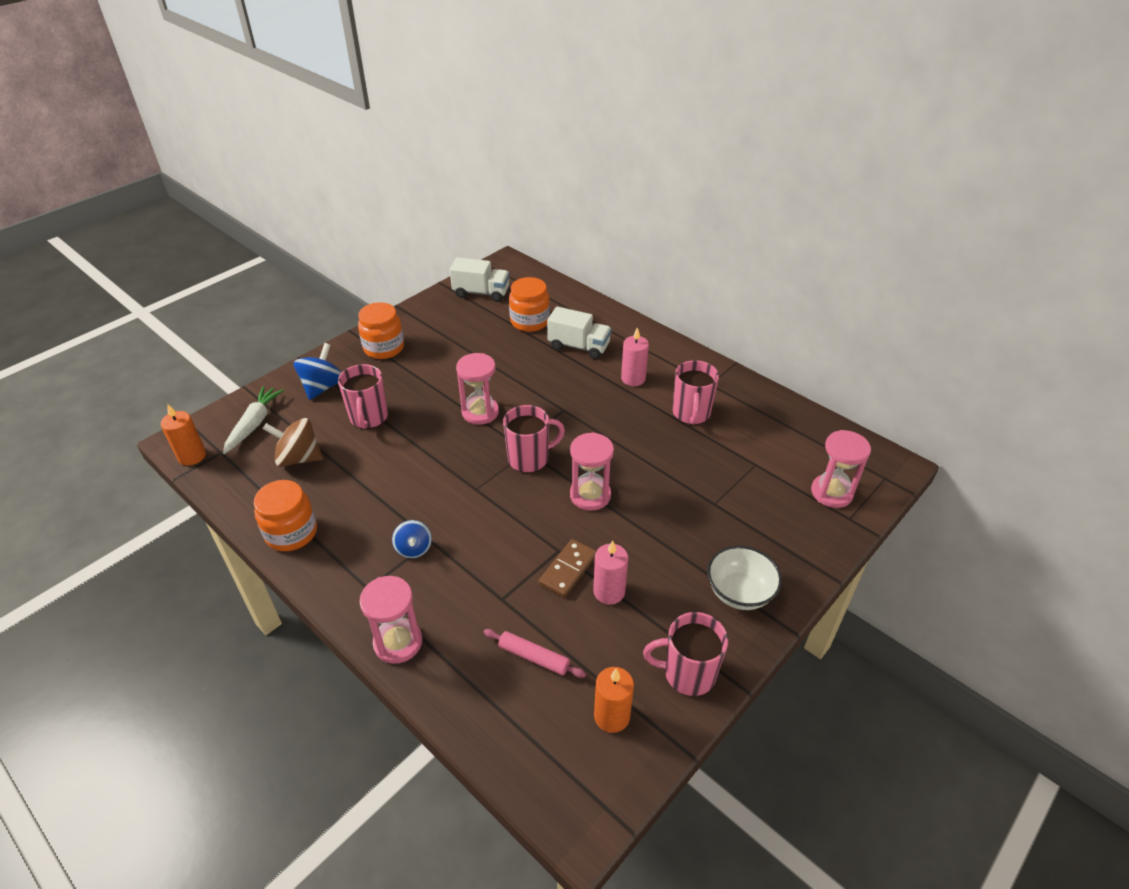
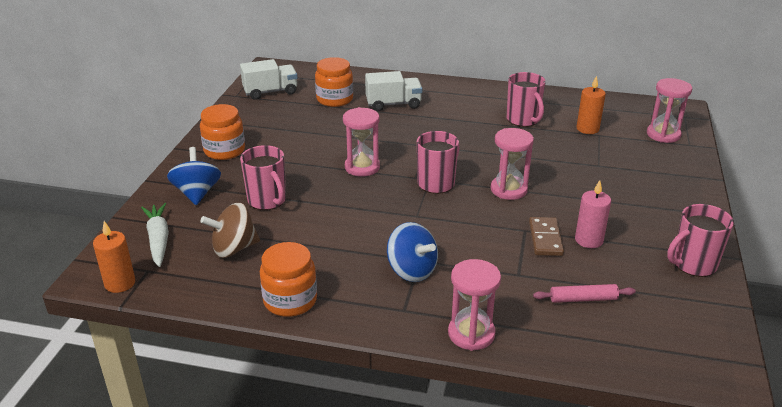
camera: 30 degrees left, 10 degrees down
blue spinning top [392,520,432,558] -> blue spinning top [387,222,438,282], size x1.58
orange candle [594,667,634,733] -> orange candle moved to [577,76,606,134]
pink candle [621,327,649,386] -> none
white bowl [707,545,782,610] -> none

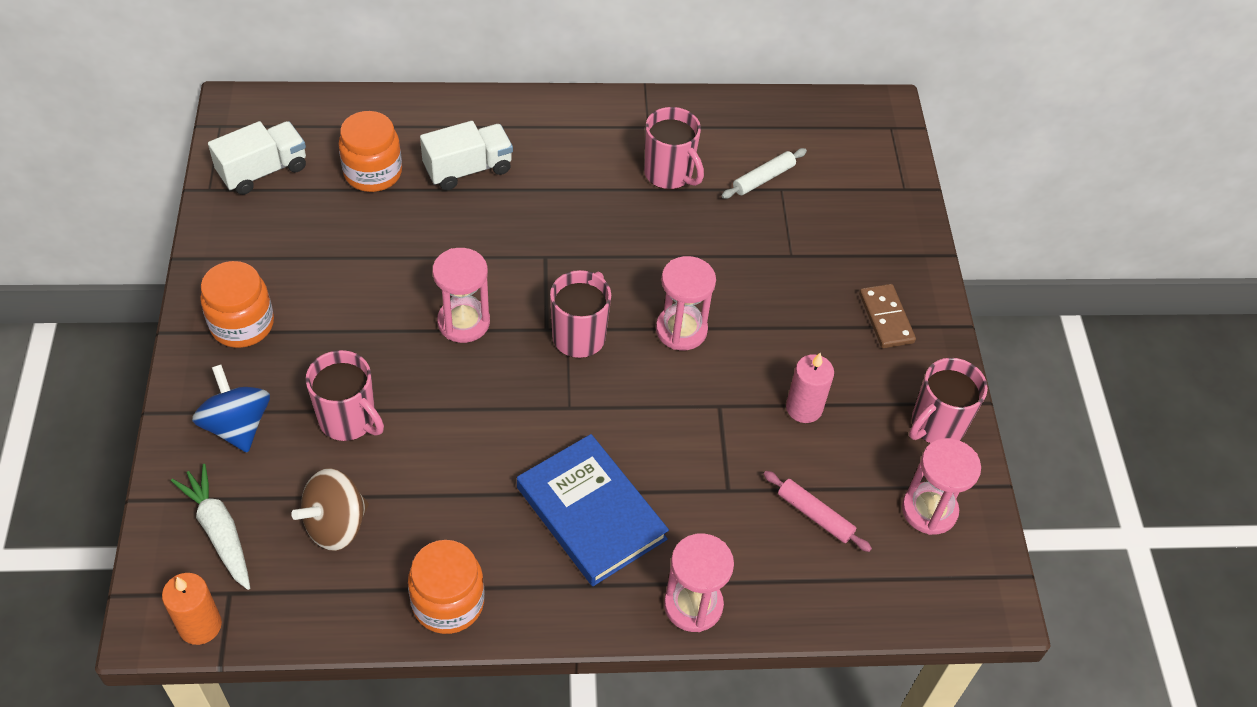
camera: 20 degrees left, 20 degrees up
blue spinning top [387,222,438,282] -> blue book [517,434,669,586]
brown domino [529,217,564,256] -> brown domino moved to [859,284,916,348]
pink rolling pin [533,284,636,303] -> pink rolling pin turned 60 degrees clockwise [764,471,872,552]
orange candle [577,76,606,134] -> white rolling pin [721,148,807,199]
pink hourglass [647,78,692,143] -> pink hourglass moved to [902,438,981,535]

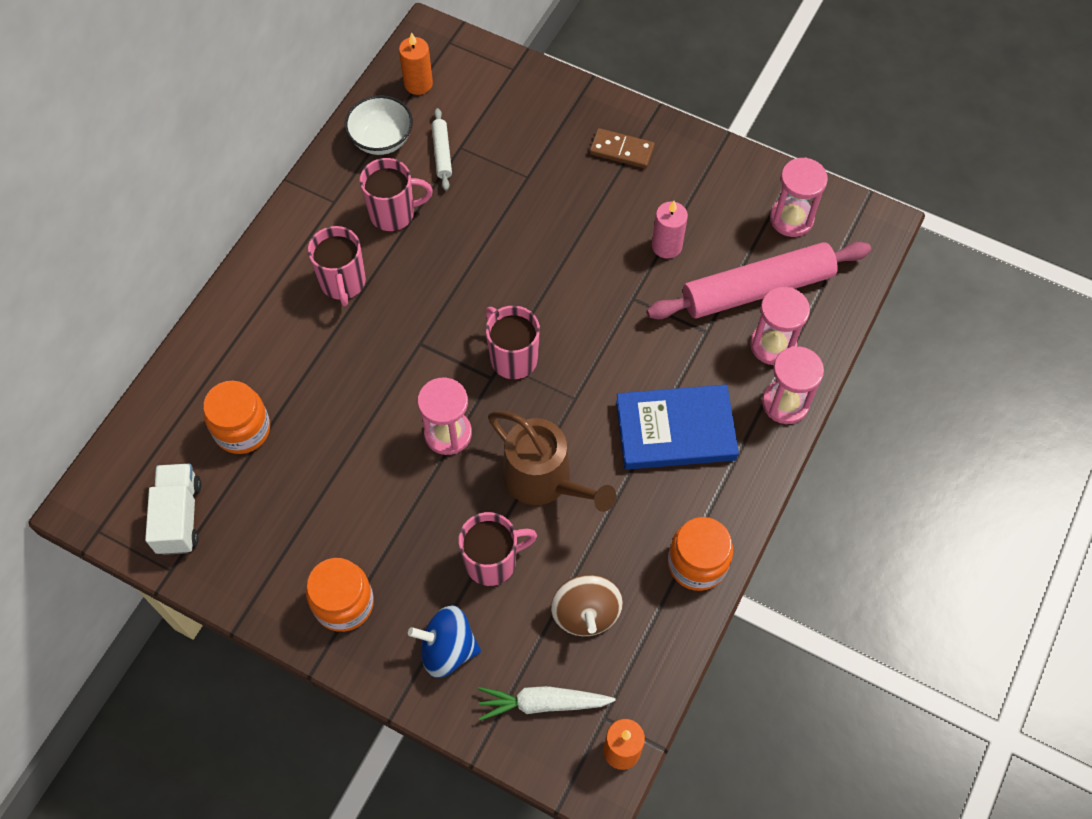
camera: 55 degrees left, 10 degrees up
white truck [420,121,513,190] -> none
pink hourglass [656,256,716,351] -> pink hourglass moved to [750,287,810,365]
pink rolling pin [764,471,872,552] -> pink rolling pin [647,242,871,319], size x2.27
pink mug [909,358,988,443] -> pink mug moved to [308,226,366,306]
none -> white bowl [345,95,413,155]
none -> orange candle [399,32,433,95]
none -> brown watering can [488,411,616,512]

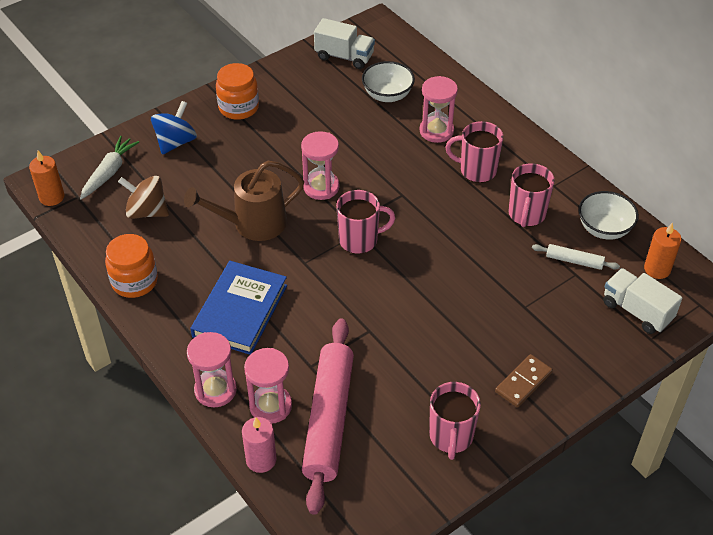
camera: 115 degrees right, 15 degrees down
orange jar [203,381,270,454] -> white bowl [362,61,415,102]
pink mug [459,512,537,586] -> pink mug moved to [429,382,481,460]
pink candle [652,201,688,259] -> pink candle moved to [242,417,277,473]
pink hourglass [770,157,828,237] -> pink hourglass moved to [420,76,458,143]
none -> white truck [603,268,682,334]

